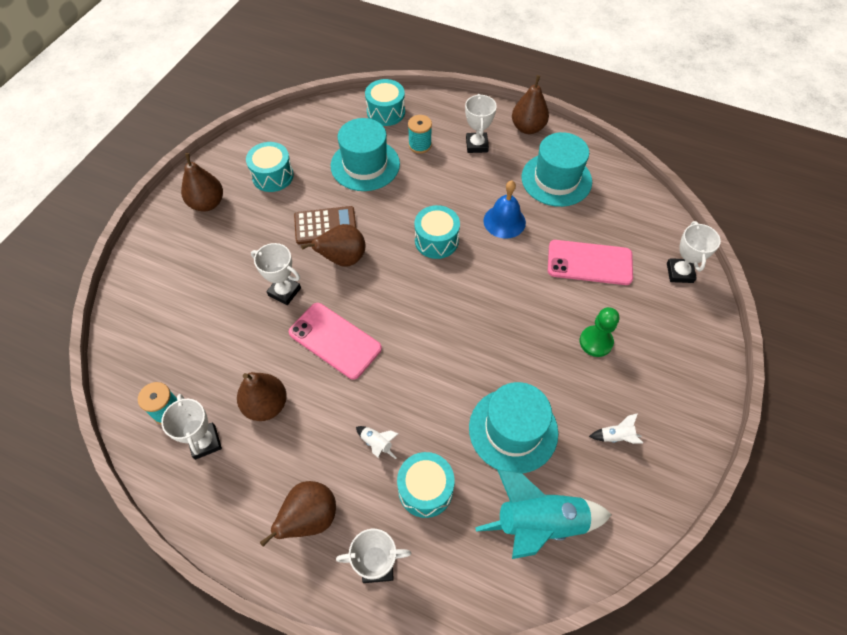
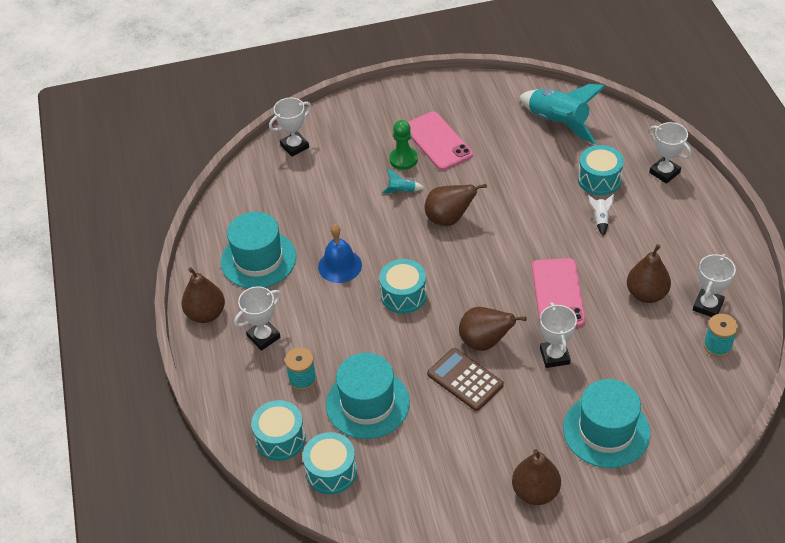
camera: 125 degrees left, 10 degrees down
turquoise drum [246,142,294,192] -> turquoise drum moved to [303,432,357,494]
brown pear [260,481,336,547] -> brown pear moved to [425,184,487,226]
turquoise hat [469,382,558,474] -> turquoise hat moved to [563,379,650,468]
pink phone [548,240,633,285] -> pink phone moved to [408,112,473,170]
white rocket [589,413,643,444] -> none
none -> turquoise rocket [382,169,424,193]

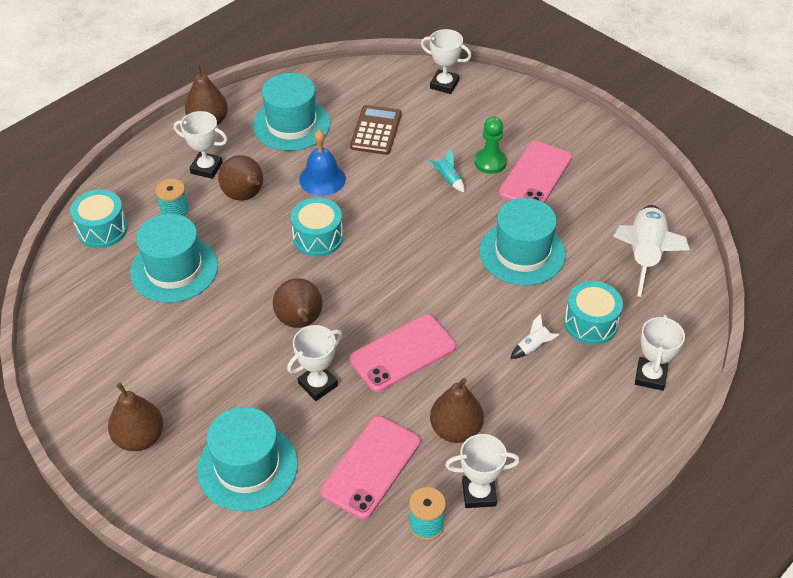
camera: 55 degrees right, 0 degrees up
turquoise drum [303,432,357,494] -> none
brown pear [425,184,487,226] -> brown pear moved to [218,155,263,200]
brown calculator [427,348,504,411] -> brown calculator moved to [350,105,401,155]
turquoise rocket [519,84,606,144] -> white rocket [613,205,690,297]
none -> pink phone [321,416,420,519]
none -> turquoise hat [480,198,566,286]

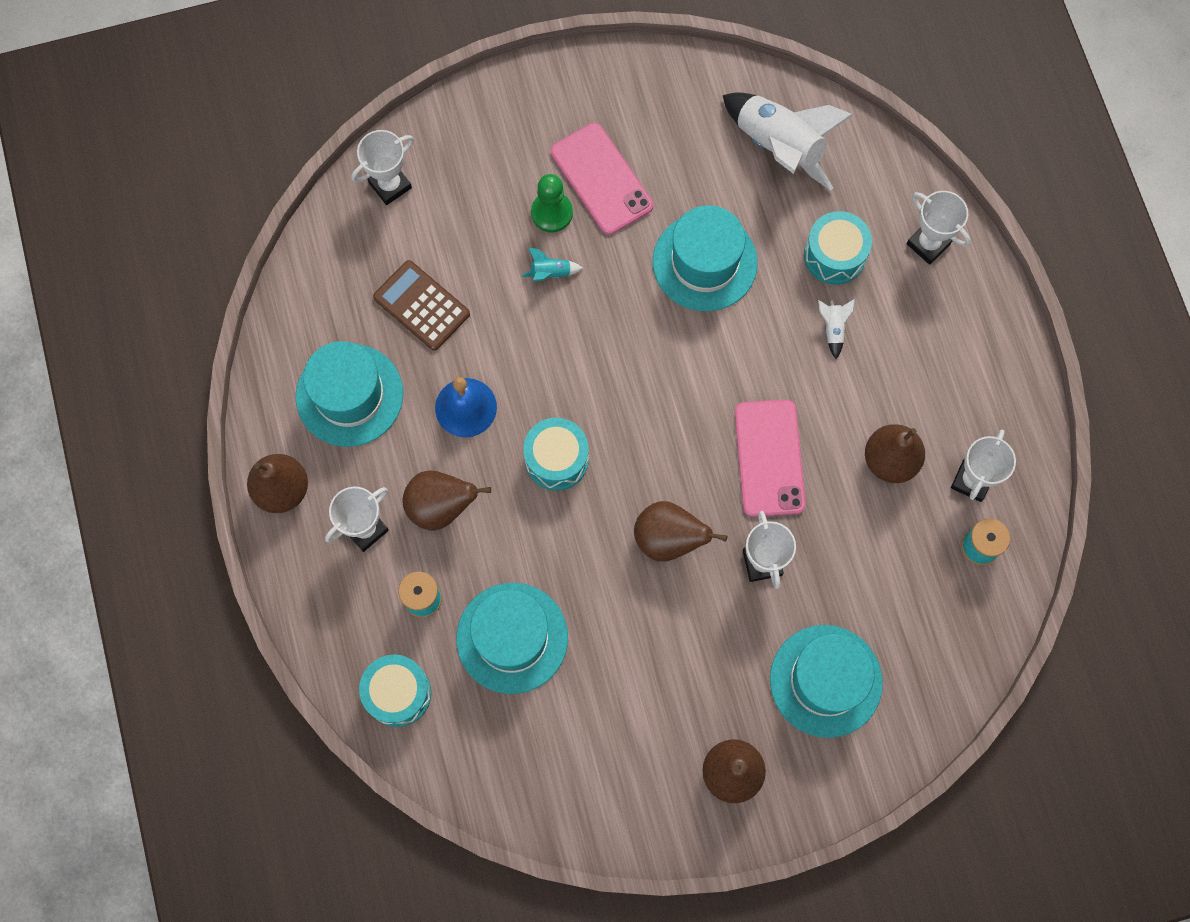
camera: 60 degrees left, 25 degrees up
pink phone [321,416,420,519] -> none

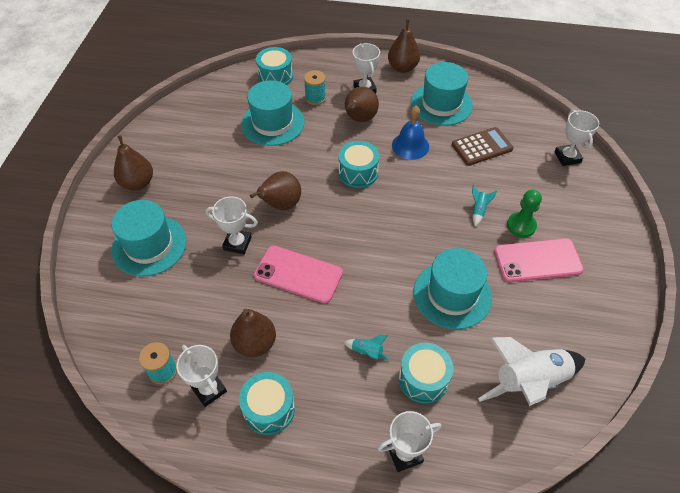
camera: 115 degrees right, 20 degrees down
white rocket [818,299,855,359] -> turquoise rocket [344,335,389,360]
none -> turquoise drum [239,372,295,435]

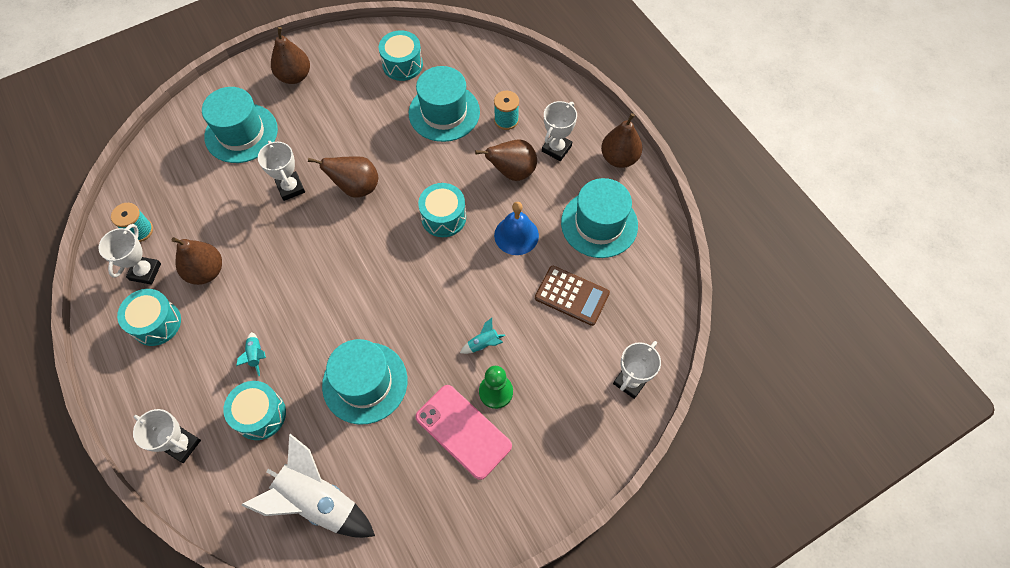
camera: 50 degrees right, 10 degrees up
pink phone [254,245,343,303] -> none
turquoise drum [256,47,293,85] -> turquoise drum moved to [379,30,423,81]

